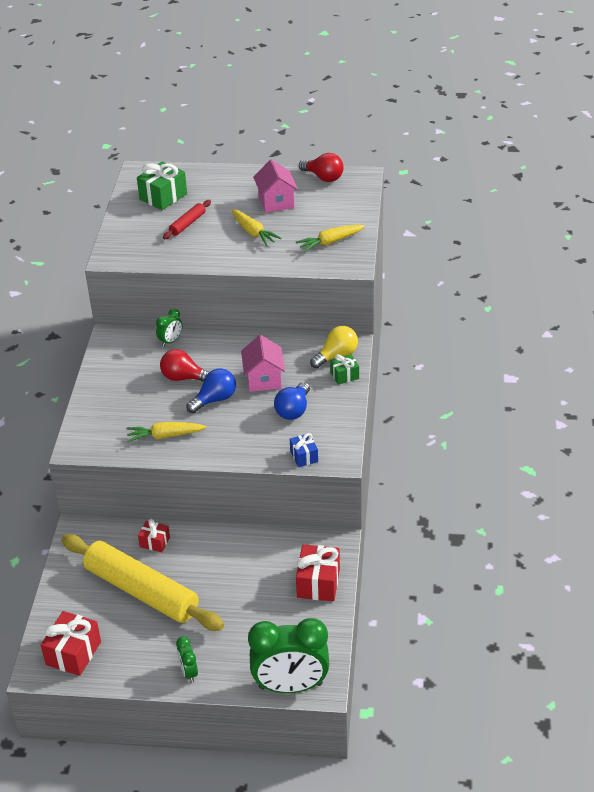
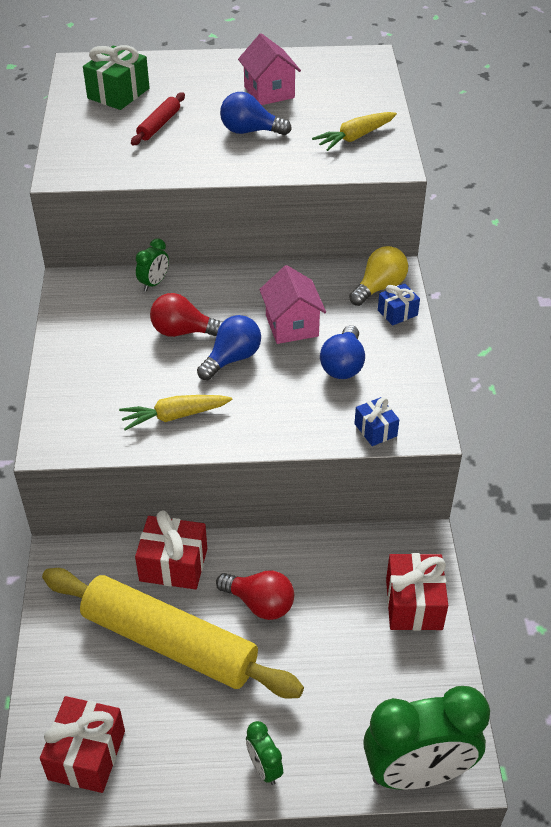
camera: 10 degrees left, 5 degrees up
red gift [138,519,170,552] -> red gift [135,510,207,590], size x1.72
yellow carrot [232,209,282,246] -> blue light bulb [220,92,292,135]
red light bulb [299,153,344,182] -> red light bulb moved to [216,571,294,620]
green gift [330,354,359,385] -> blue gift [378,284,420,326]

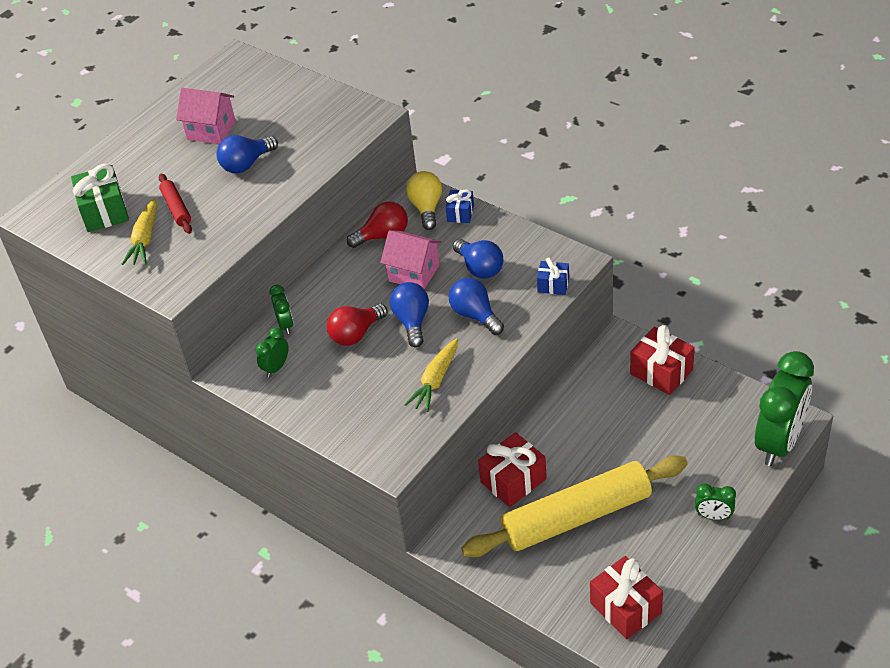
camera: 45 degrees left, 0 degrees up
red light bulb [216,571,294,620] -> red light bulb moved to [347,201,408,248]
yellow carrot [312,112,397,151] -> yellow carrot moved to [122,198,157,265]
none -> green clock [255,327,289,377]
none -> blue light bulb [449,277,504,335]

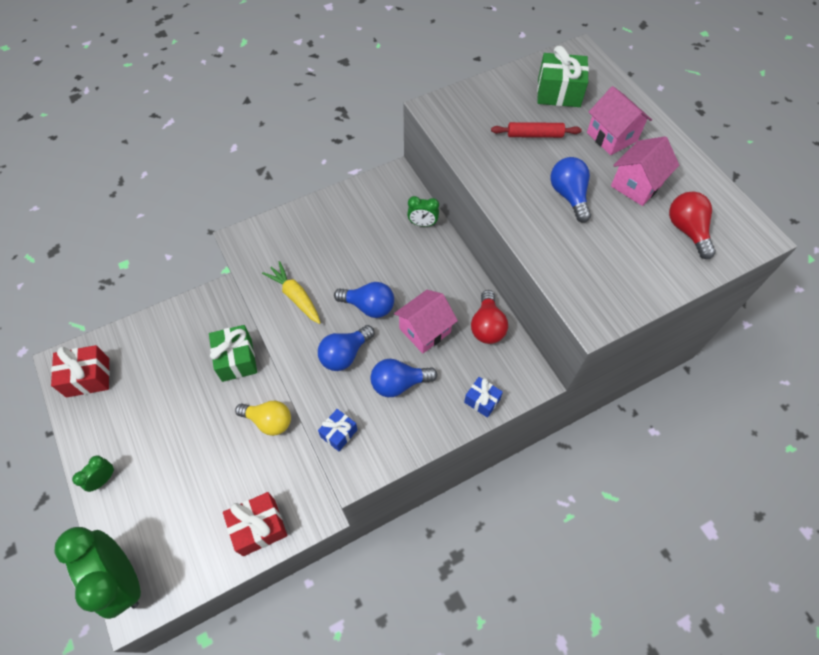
camera: 110 degrees right, 15 degrees up
yellow carrot [122,198,157,265] -> none
green clock [255,327,289,377] -> none
red light bulb [327,304,388,346] -> red light bulb moved to [669,192,716,259]
yellow light bulb [406,171,442,230] -> yellow light bulb moved to [235,401,291,436]
blue light bulb [449,277,504,335] -> blue light bulb turned 150 degrees clockwise [318,325,375,371]
yellow rolling pin [461,455,688,558] -> none
red gift [478,432,547,507] -> green gift [209,325,257,382]
none -> pink house [587,86,652,155]

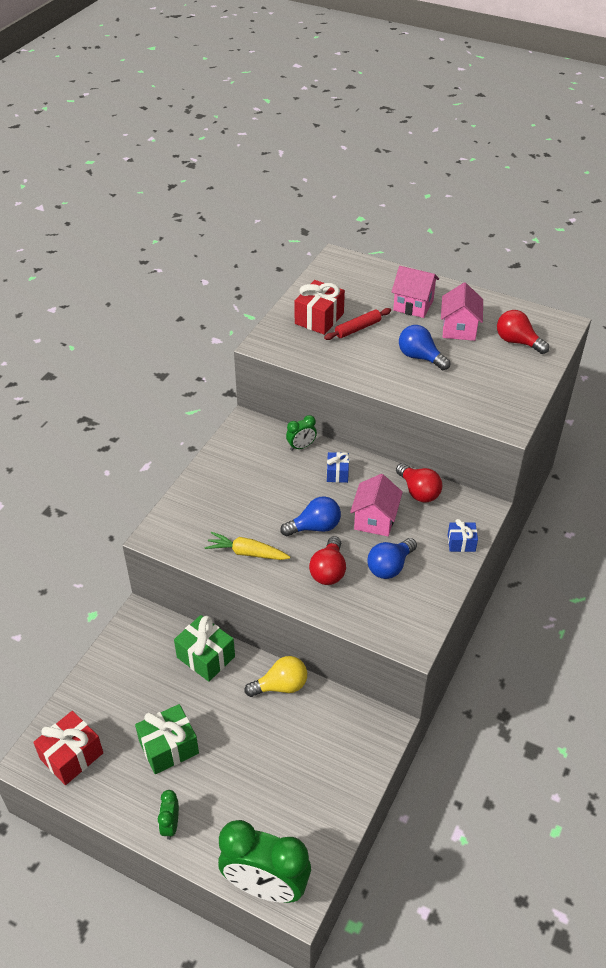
camera: 35 degrees left, 15 degrees down
red gift [223,492,287,556] -> red gift moved to [294,280,345,335]
blue light bulb [318,325,375,371] -> red light bulb [309,536,346,585]
blue gift [318,409,357,451] -> blue gift moved to [327,452,349,483]
green gift [537,46,589,107] -> green gift moved to [135,704,199,774]

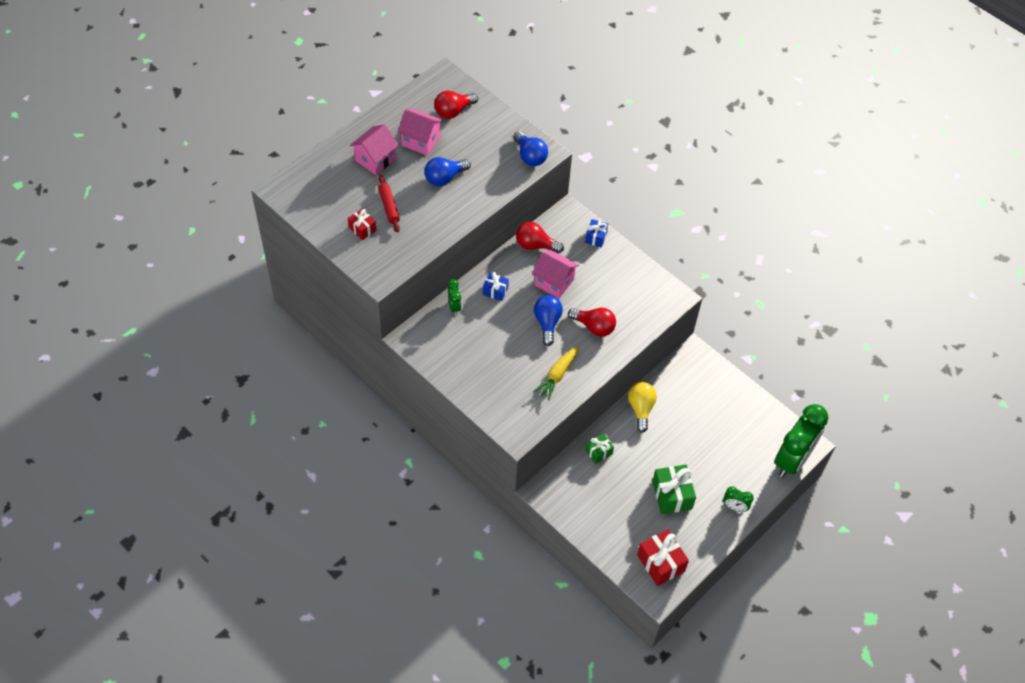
camera: 75 degrees left, 10 degrees up
green gift [174,615,235,682] -> green gift [585,434,614,464], size x0.58
red gift [294,280,345,335] -> red gift [348,209,377,240], size x0.58
blue light bulb [367,538,417,579] -> blue light bulb moved to [513,131,548,166]
red light bulb [396,463,442,503] -> red light bulb turned 150 degrees counterclockwise [516,222,564,253]

